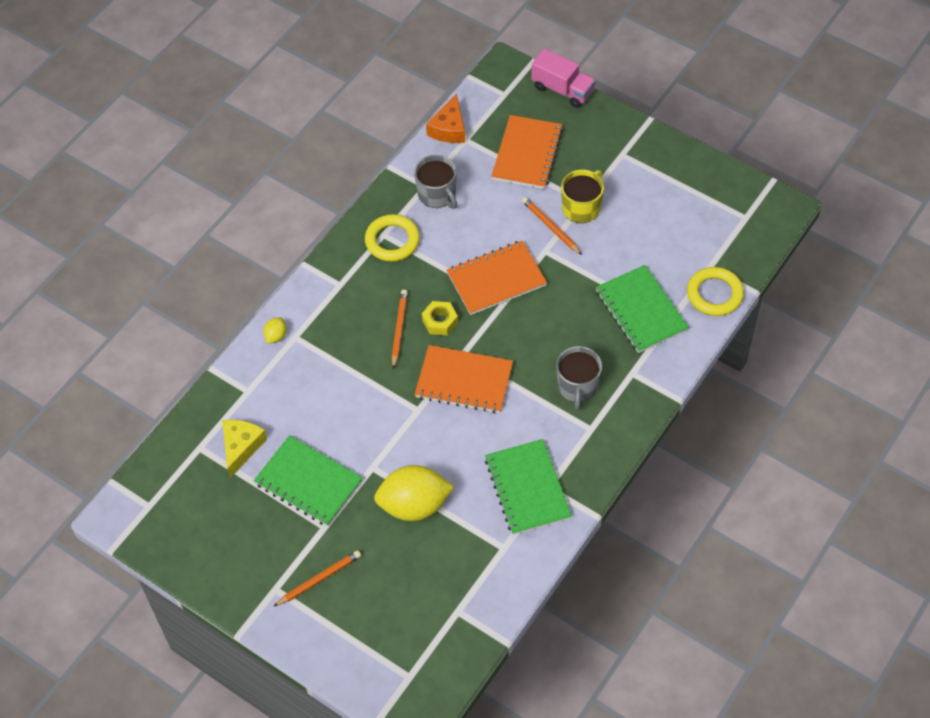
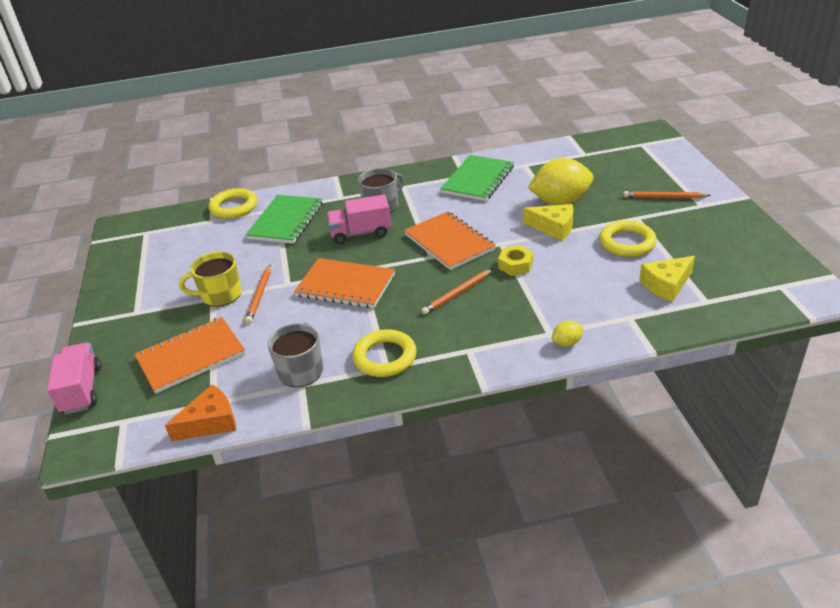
camera: 135 degrees left, 20 degrees down
green notebook [254,435,363,526] -> yellow ring [599,220,657,257]
yellow lemon [374,465,454,521] -> yellow lemon turned 45 degrees counterclockwise [528,158,593,205]
yellow nut [422,301,458,335] -> yellow nut moved to [498,245,533,276]
none -> pink truck [327,194,391,244]
none -> yellow cheese [523,204,573,241]

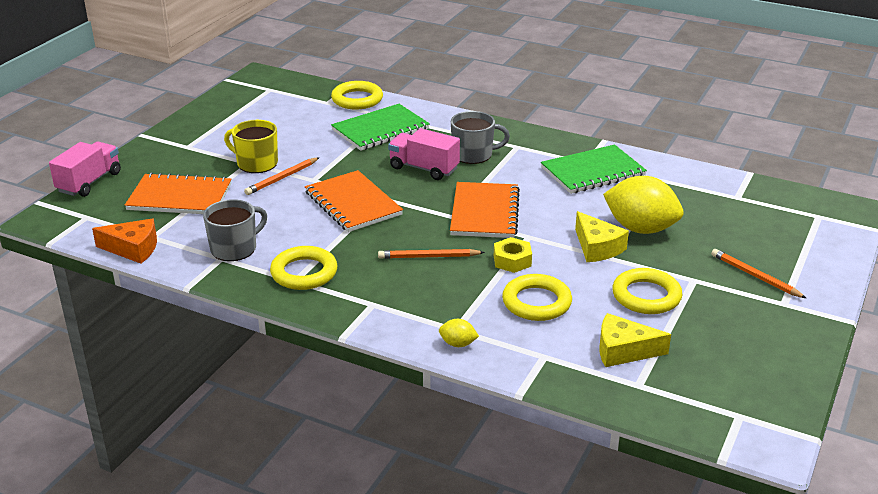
camera: 35 degrees right, 5 degrees down
none -> yellow ring [502,274,572,321]

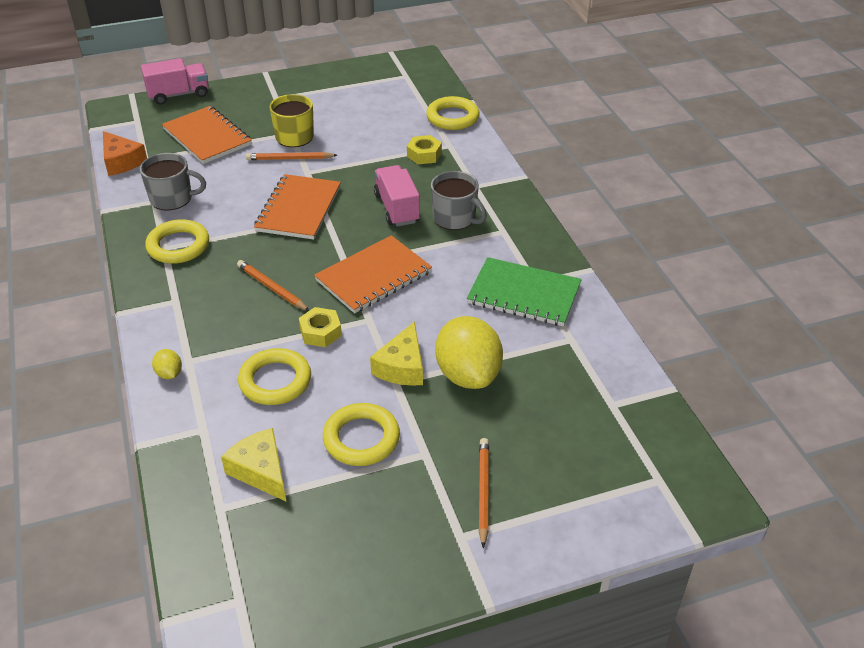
camera: 45 degrees right, 10 degrees up
green notebook [331,104,430,151] -> yellow nut [407,135,442,164]

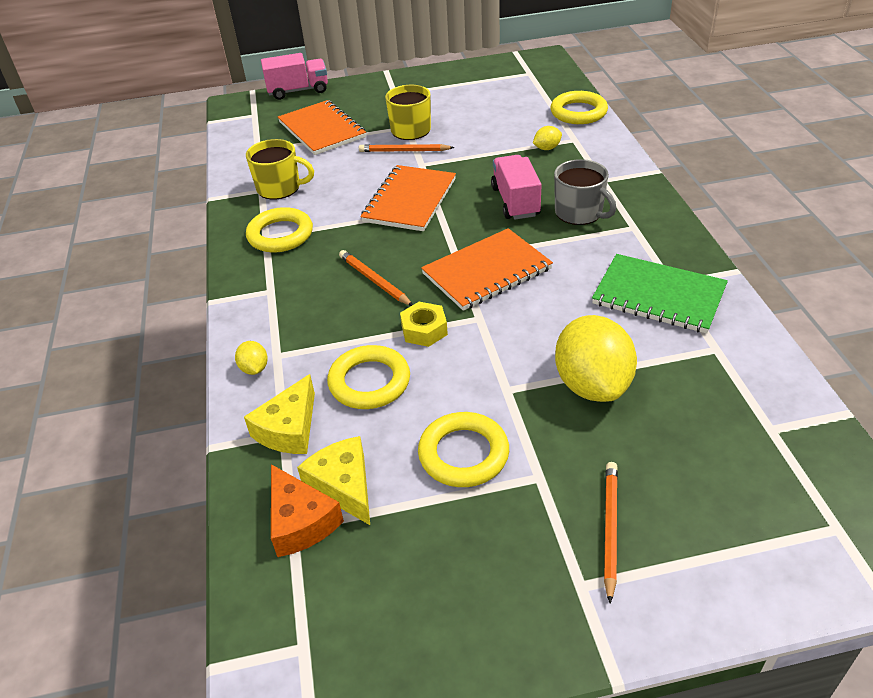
camera: 10 degrees right, 0 degrees up
orange cheese [103,131,147,176] -> orange cheese moved to [271,464,344,557]
grey mug [140,153,206,211] -> yellow mug [246,139,314,200]
yellow cheese [370,321,423,386] -> yellow cheese moved to [244,374,315,454]
yellow nut [407,135,442,164] -> yellow lemon [533,126,562,150]

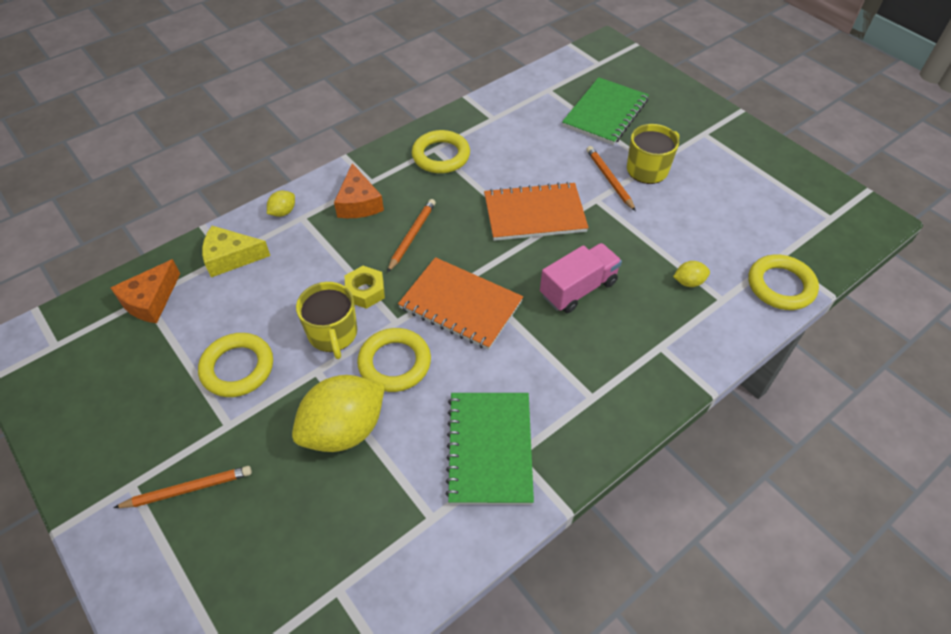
camera: 60 degrees right, 10 degrees up
yellow mug [246,139,314,200] -> yellow mug moved to [296,282,357,359]
pink truck [261,53,328,100] -> none
orange notebook [278,100,366,155] -> green notebook [562,77,649,145]
yellow cheese [297,436,370,525] -> none
yellow ring [327,345,410,409] -> yellow ring moved to [357,328,431,392]
yellow lemon [533,126,562,150] -> yellow lemon turned 45 degrees counterclockwise [673,261,710,287]
grey mug [554,159,616,225] -> none
none -> orange cheese [334,163,384,218]

